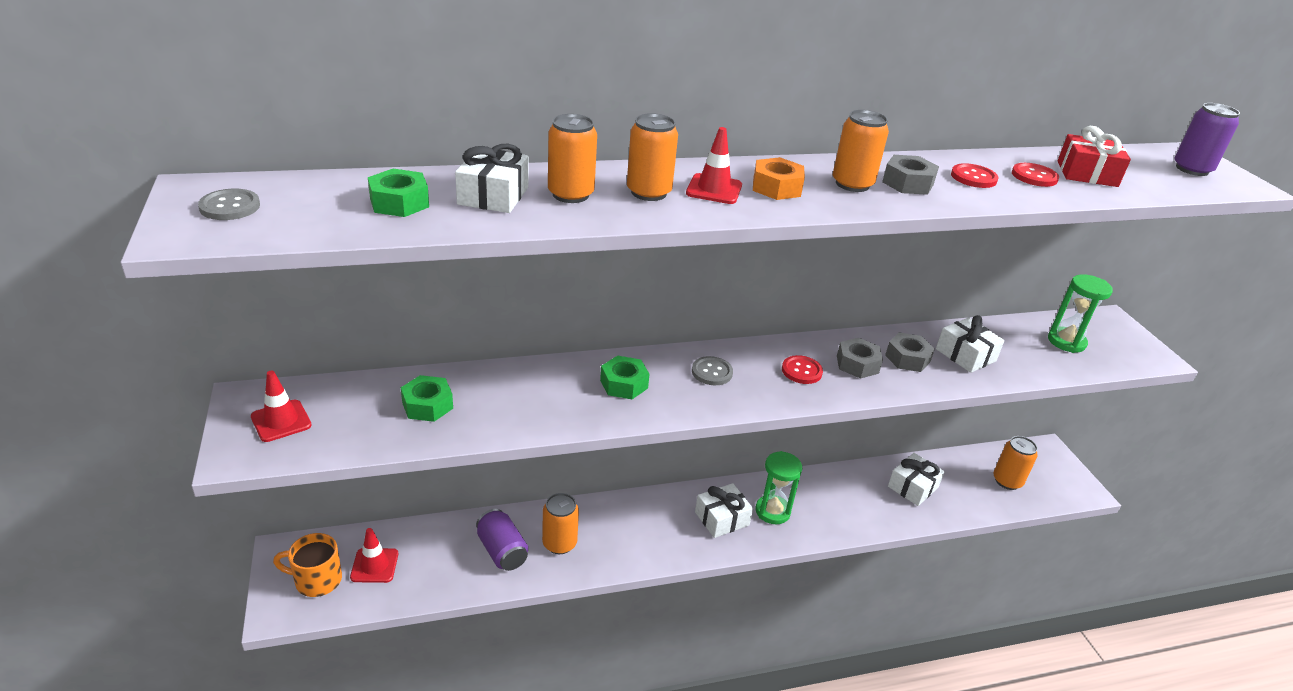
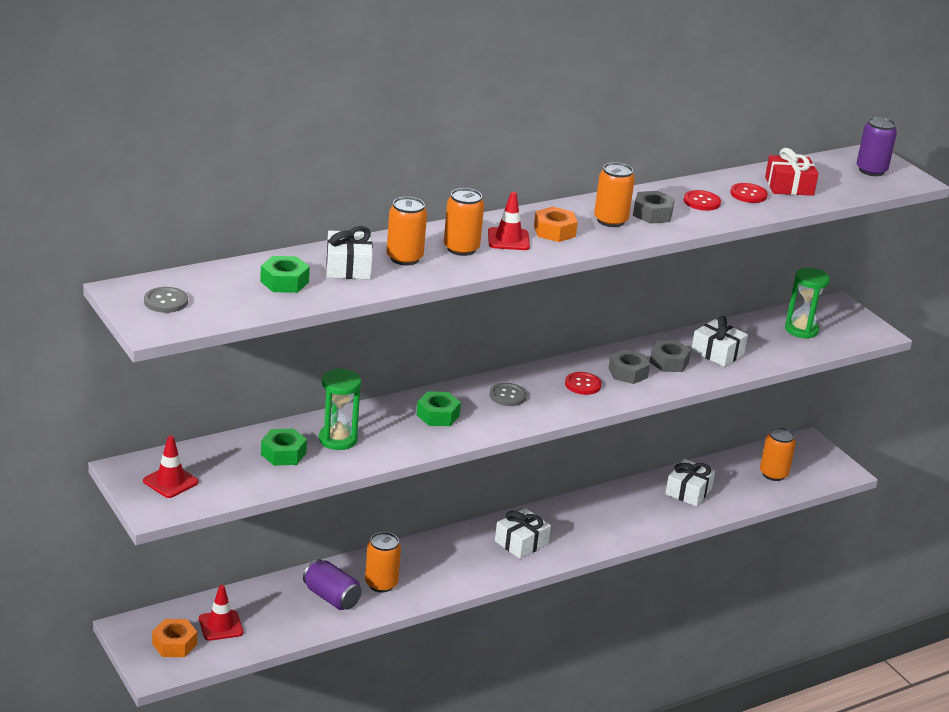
camera: 15 degrees left, 5 degrees down
orange mug [273,533,342,597] -> orange nut [152,619,197,657]
green hourglass [756,451,802,524] -> green hourglass moved to [319,368,361,450]

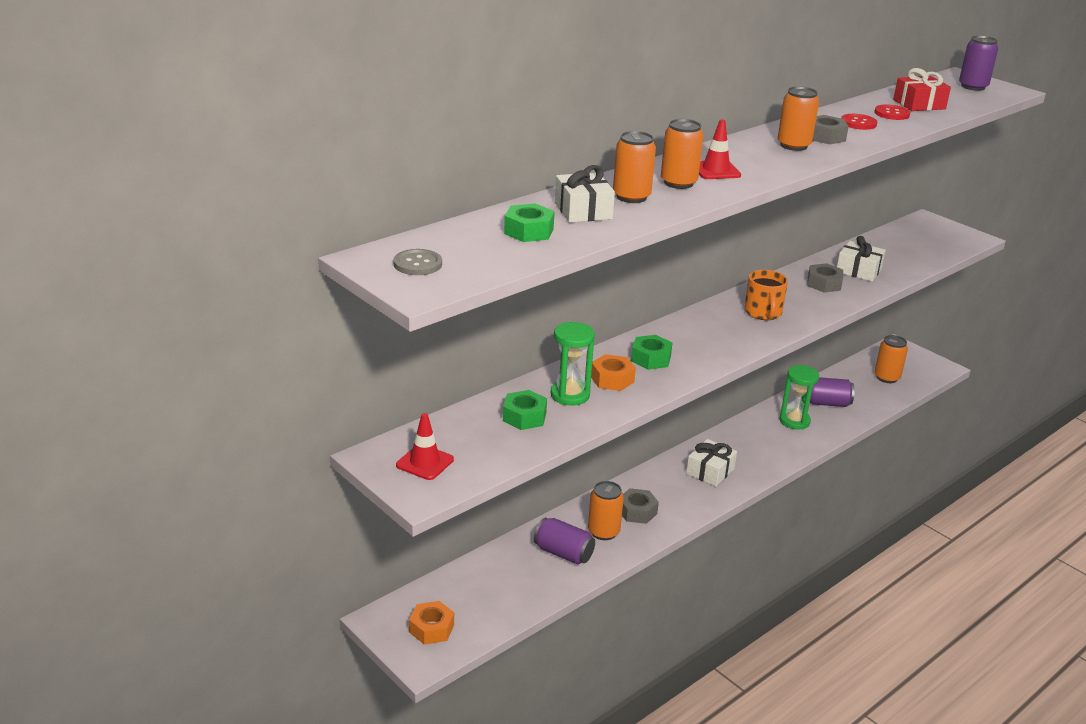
camera: 10 degrees left, 0 degrees up
red traffic cone [199,585,243,641] -> none
grey button [489,383,527,406] -> none
orange nut [534,207,578,242] -> orange nut moved to [591,354,636,391]
red button [565,372,601,395] -> orange mug [744,270,788,320]
grey nut [609,349,650,384] -> grey nut moved to [622,488,659,524]
white gift [665,459,715,507] -> purple can [810,377,855,407]
green hourglass [785,268,830,339] -> green hourglass moved to [780,365,819,429]

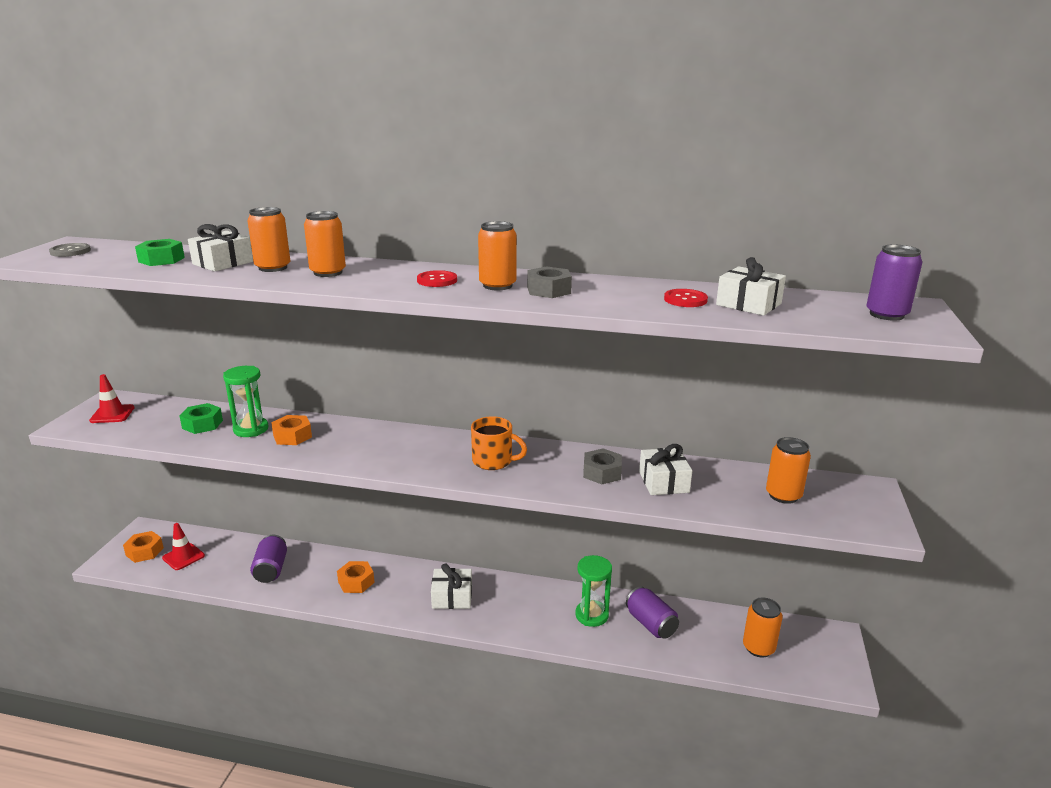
camera: 55 degrees right, 5 degrees down
orange can [588,481,624,540] -> orange can moved to [766,437,811,504]
grey nut [622,488,659,524] -> orange nut [337,561,375,593]
green nut [631,335,673,370] -> none
red traffic cone [699,120,741,179] -> red traffic cone moved to [162,523,205,570]
orange mug [744,270,788,320] -> orange mug turned 120 degrees counterclockwise [471,416,527,470]
red button [841,114,877,130] -> red button moved to [417,270,457,287]
red gift [893,68,951,111] -> white gift [716,257,786,316]

